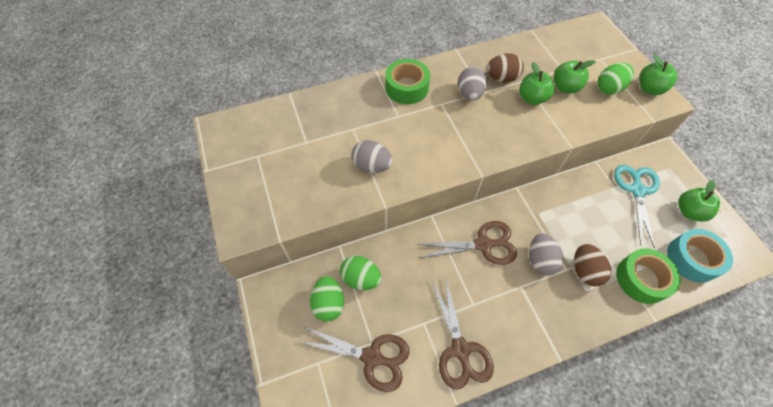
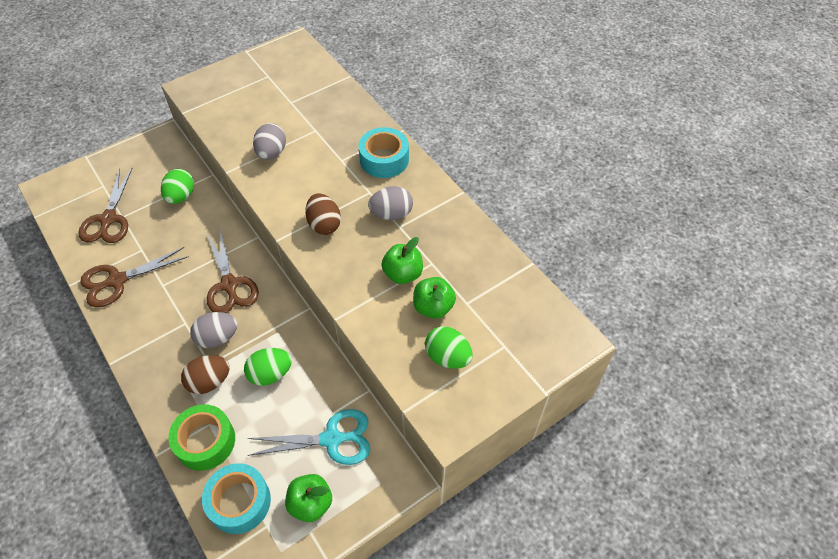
camera: 75 degrees right, 5 degrees down
green egg [310,276,344,322] -> green egg moved to [244,348,292,386]
green tape [385,59,430,104] -> turquoise tape [359,127,409,178]
brown egg [487,54,524,82] -> brown egg moved to [305,193,341,235]
green apple [639,54,677,95] -> none

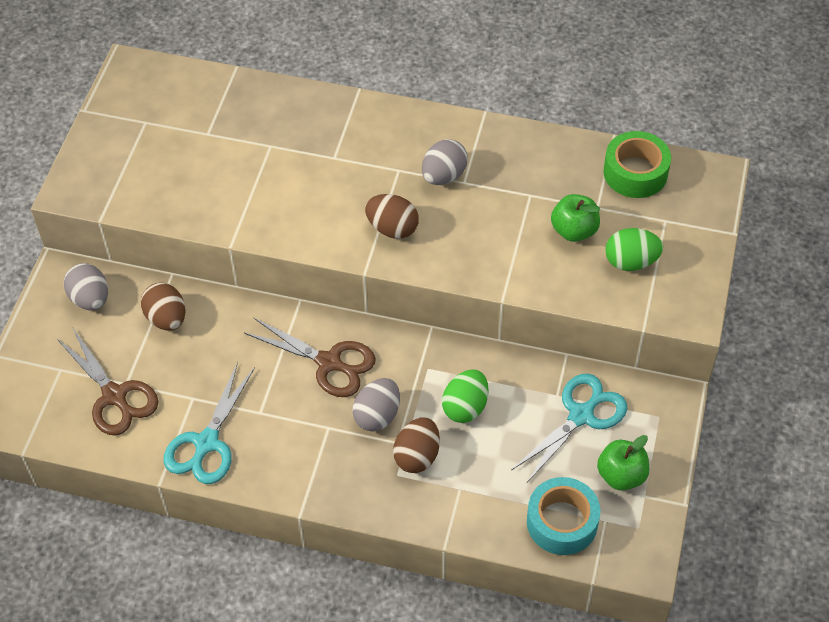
camera: 40 degrees left, 0 degrees up
brown scissors [80,247,189,307] -> turquoise scissors [163,362,255,484]
green egg [161,169,194,204] -> brown egg [141,283,186,330]
green tape [169,404,235,471] -> green tape moved to [604,131,671,198]
grey egg [253,123,286,160] -> grey egg moved to [64,263,108,310]
turquoise tape [359,127,409,178] -> none
green apple [382,237,423,284] -> none

